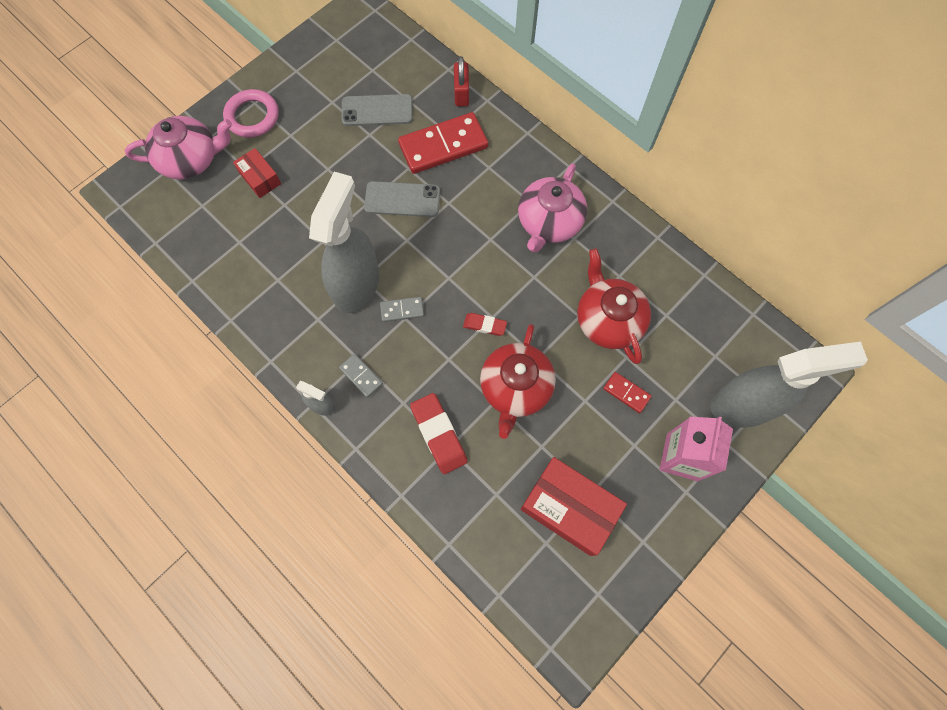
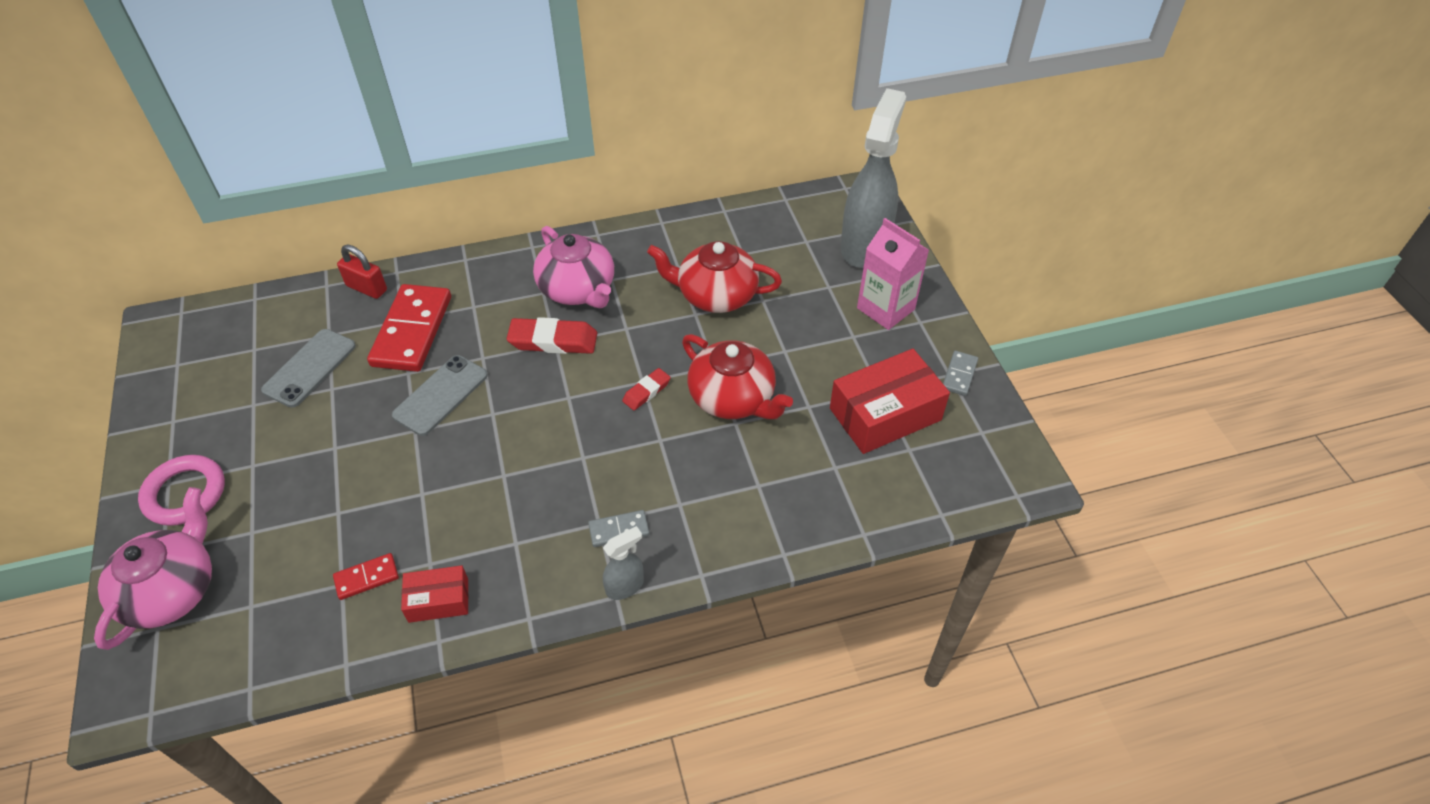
camera: 60 degrees left, 20 degrees down
red box [233,148,281,198] -> red box moved to [401,565,468,623]
grey spray bottle [309,172,379,313] -> none
grey domino [380,297,424,322] -> grey domino moved to [943,351,978,396]
red eraser [410,393,468,474] -> red eraser moved to [507,317,597,354]
red domino [603,372,652,413] -> red domino moved to [333,553,399,600]

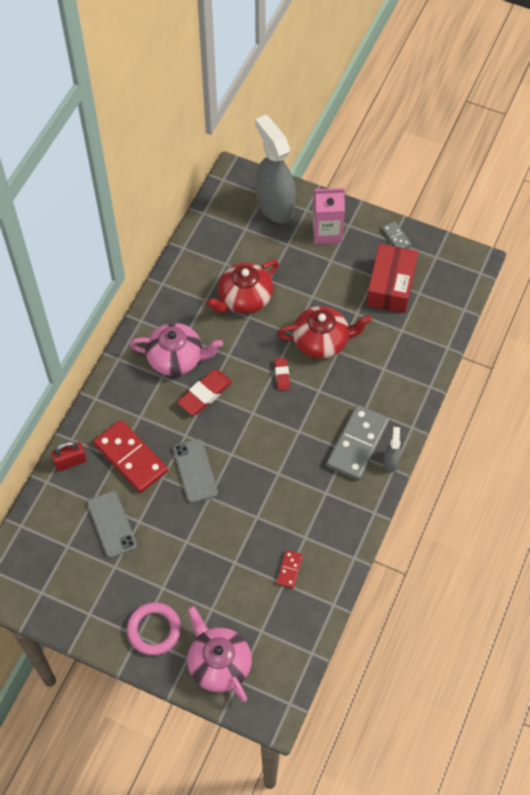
camera: 50 degrees left, 10 degrees up
red box [401,565,468,623] -> none
grey domino [588,510,650,547] -> grey domino [326,405,389,480], size x2.13

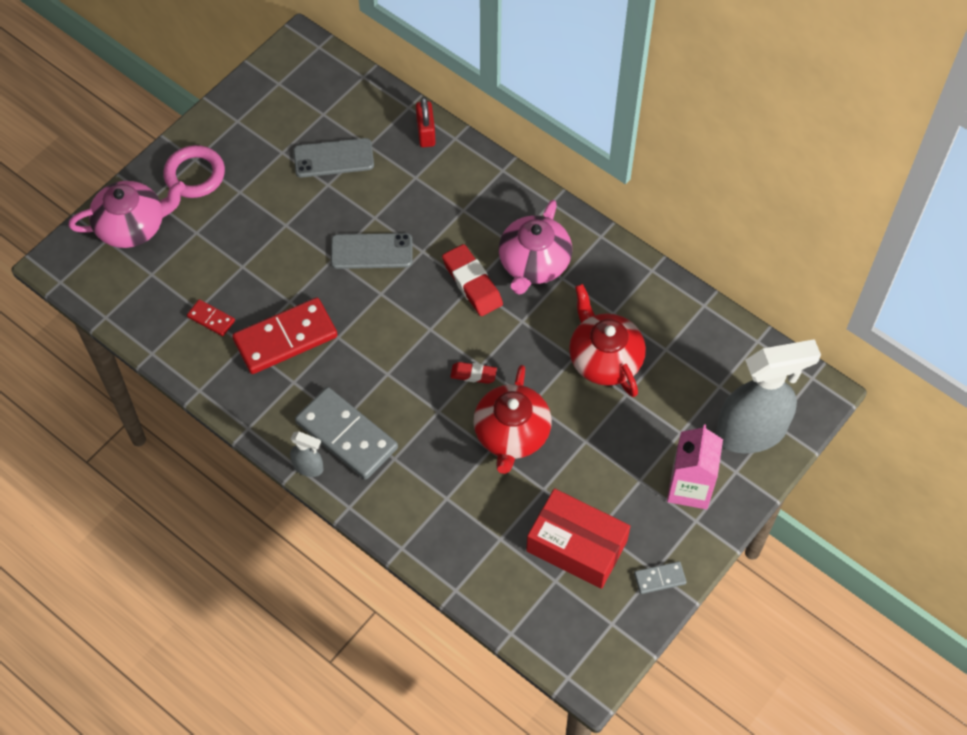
camera: 105 degrees right, 0 degrees up
red domino [93,420,168,493] -> red domino moved to [232,297,337,374]

